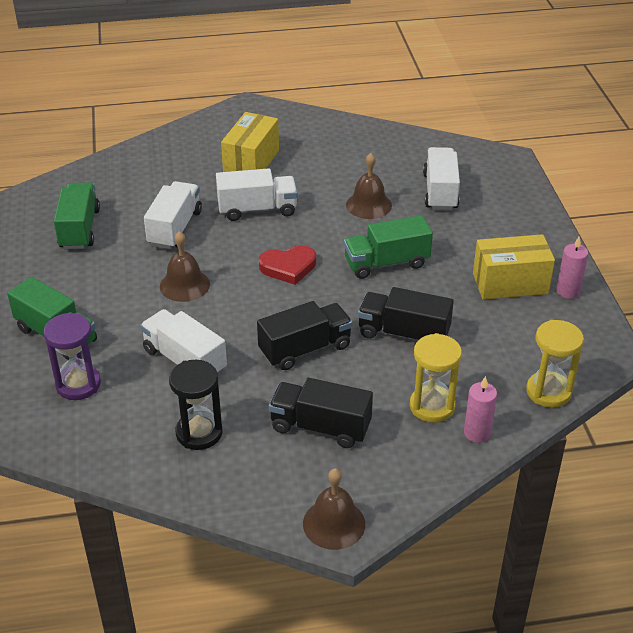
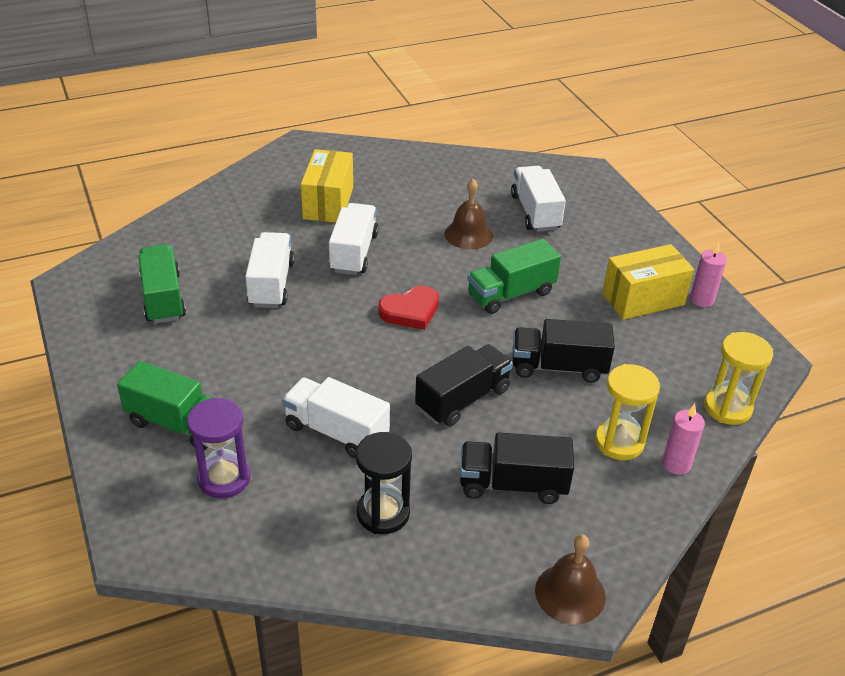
camera: 15 degrees left, 0 degrees up
brown bell [160,231,210,302] -> none
white truck [216,168,298,221] -> white truck turned 60 degrees counterclockwise [329,203,379,275]

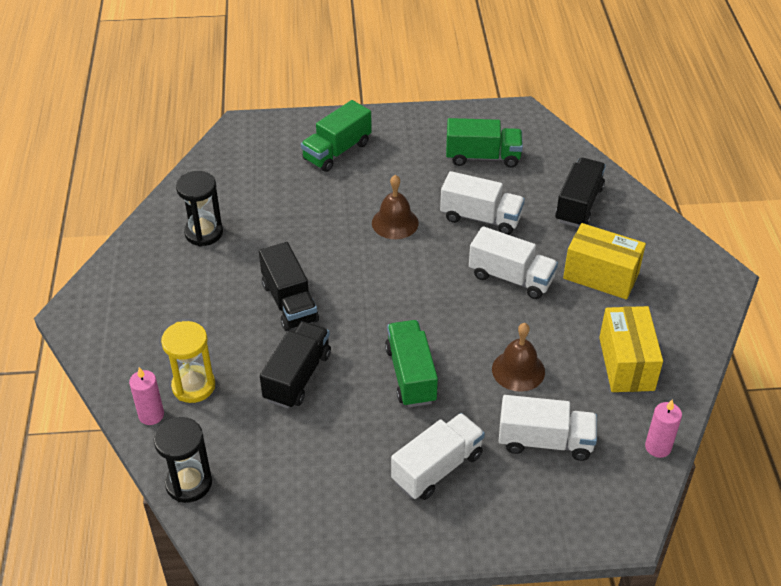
camera: 110 degrees right, 5 degrees up
purple hourglass [187,398,250,499] -> none
white truck [282,377,390,459] -> white truck moved to [391,413,485,500]
red heart [378,286,439,330] -> none
black truck [460,432,574,504] -> black truck moved to [555,158,606,228]
brown bell [535,534,606,624] -> brown bell moved to [372,175,419,239]
yellow box [602,244,694,320] -> yellow box moved to [599,306,663,392]
pink candle [690,241,727,307] -> pink candle moved to [645,399,682,458]
yellow hourglass [704,332,773,425] -> black hourglass [154,417,212,503]

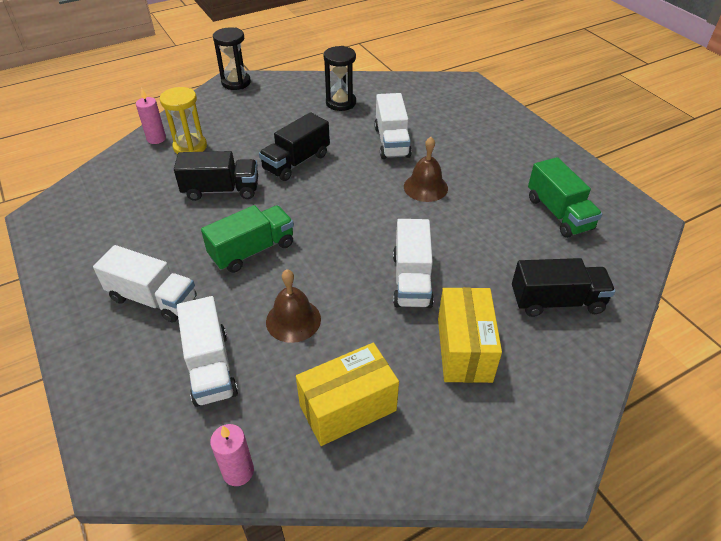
camera: 65 degrees right, 0 degrees up
black hourglass [154,417,212,503] -> black hourglass moved to [213,27,251,90]
green truck [301,100,372,172] -> none
white truck [440,171,525,235] -> white truck moved to [374,93,412,159]

